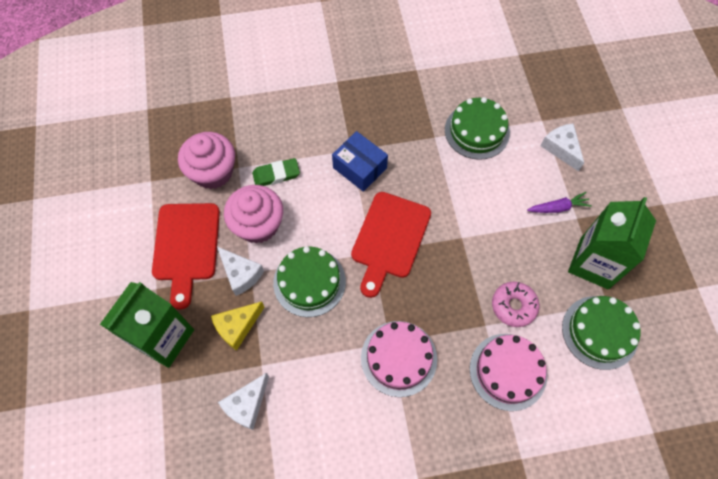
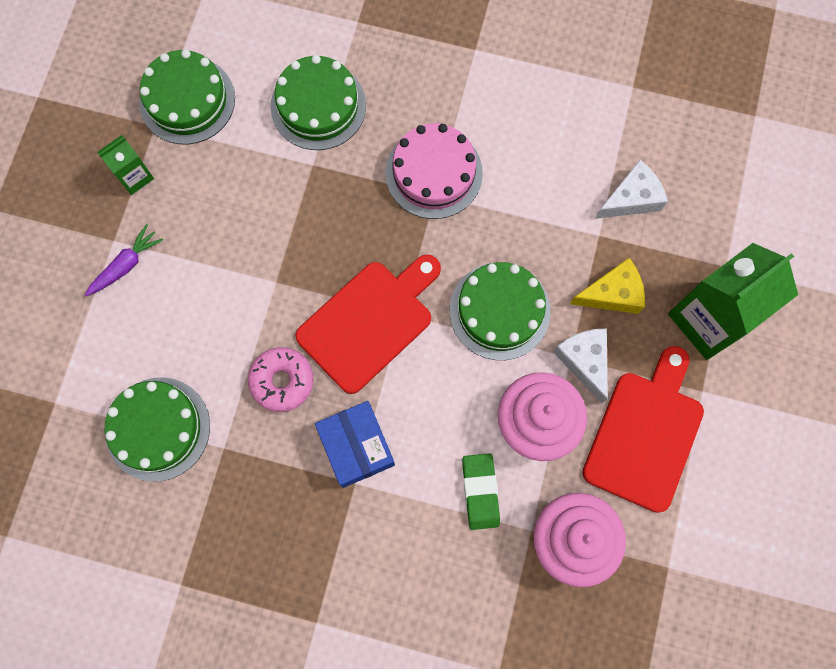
camera: 155 degrees left, 10 degrees up
green eraser [252,158,300,186] -> green eraser turned 75 degrees clockwise [462,453,500,530]
pink cake [470,334,547,411] -> green cake [271,55,366,150]
pink donut [492,282,539,327] -> pink donut moved to [248,347,314,412]
purple carrot [527,192,592,213] -> purple carrot turned 120 degrees clockwise [85,224,163,296]
white cheese [541,123,584,172] -> none
green carton [568,197,656,289] -> green carton [97,135,154,195], size x0.49

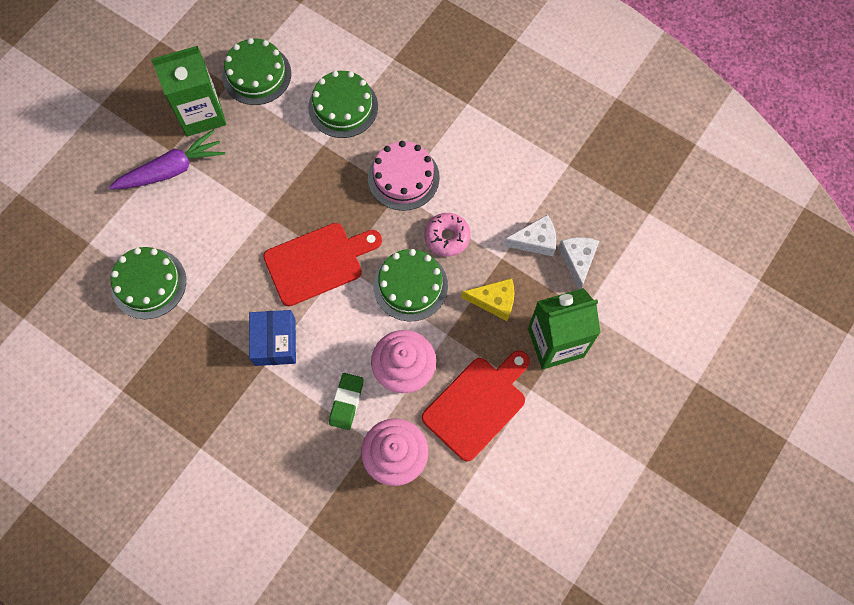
camera: 20 degrees right, 5 degrees down
purple carrot [85,224,163,296] -> purple carrot [109,129,225,189], size x1.75
green carton [97,135,154,195] -> green carton [151,46,226,137], size x2.05
pink donut [248,347,314,412] -> pink donut moved to [424,213,471,257]
white cheese [553,329,608,403] -> white cheese moved to [558,237,599,290]

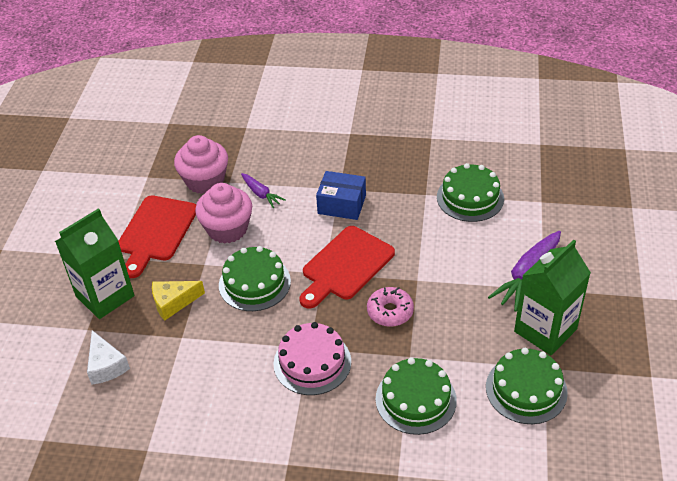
camera: 155 degrees right, 25 degrees down
blue box [249,310,296,366] -> blue box turned 45 degrees counterclockwise [316,171,366,220]
green eraser [329,373,364,430] -> purple carrot [241,173,285,208]
pink donut [424,213,471,257] -> pink donut moved to [367,287,414,327]
white cheese [503,214,556,256] -> none

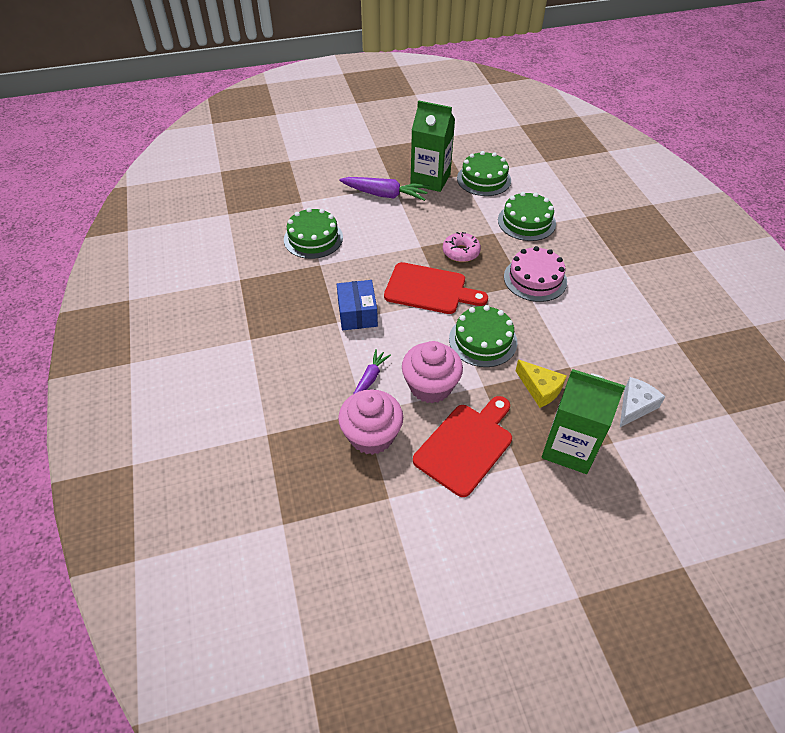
camera: 115 degrees left, 5 degrees up
red cutting board [118,195,196,278] -> red cutting board turned 45 degrees counterclockwise [413,396,512,497]

